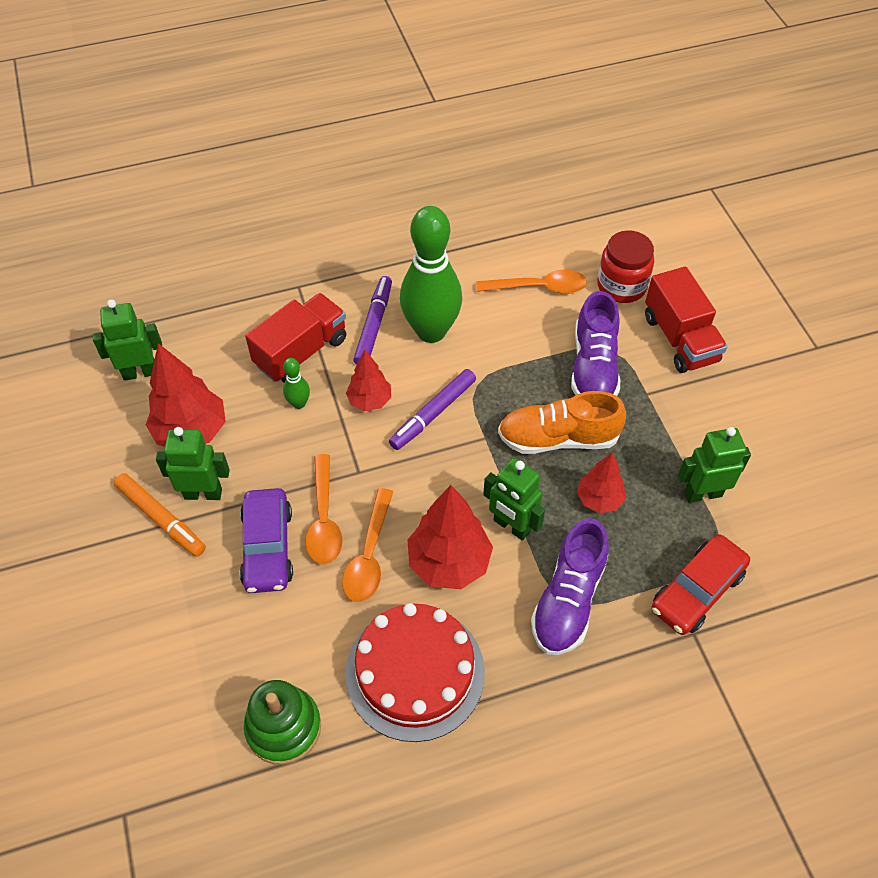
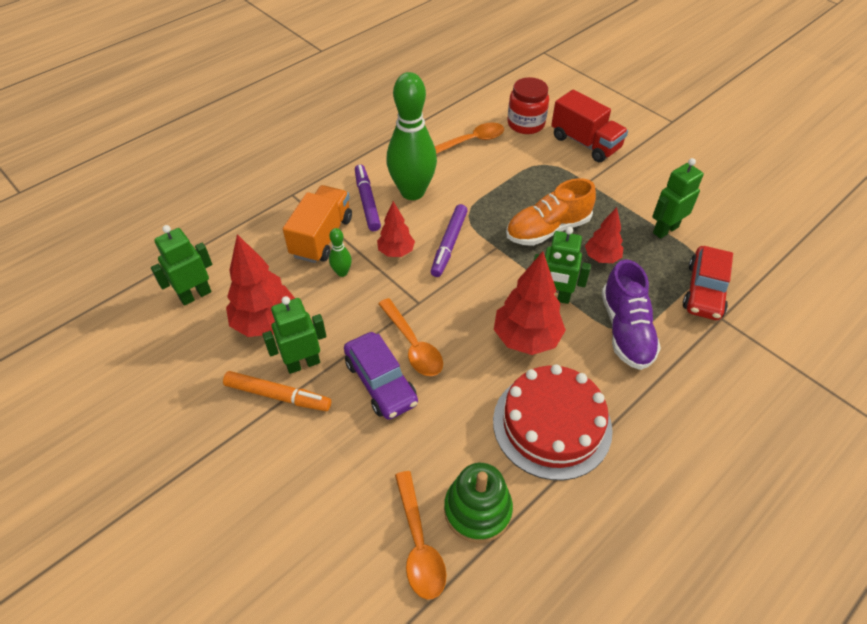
camera: 25 degrees left, 5 degrees down
red truck [245,293,346,383] -> orange truck [283,185,352,263]
orange spoon [342,488,393,602] -> orange spoon moved to [395,471,446,599]
purple shoe [571,291,620,396] -> none

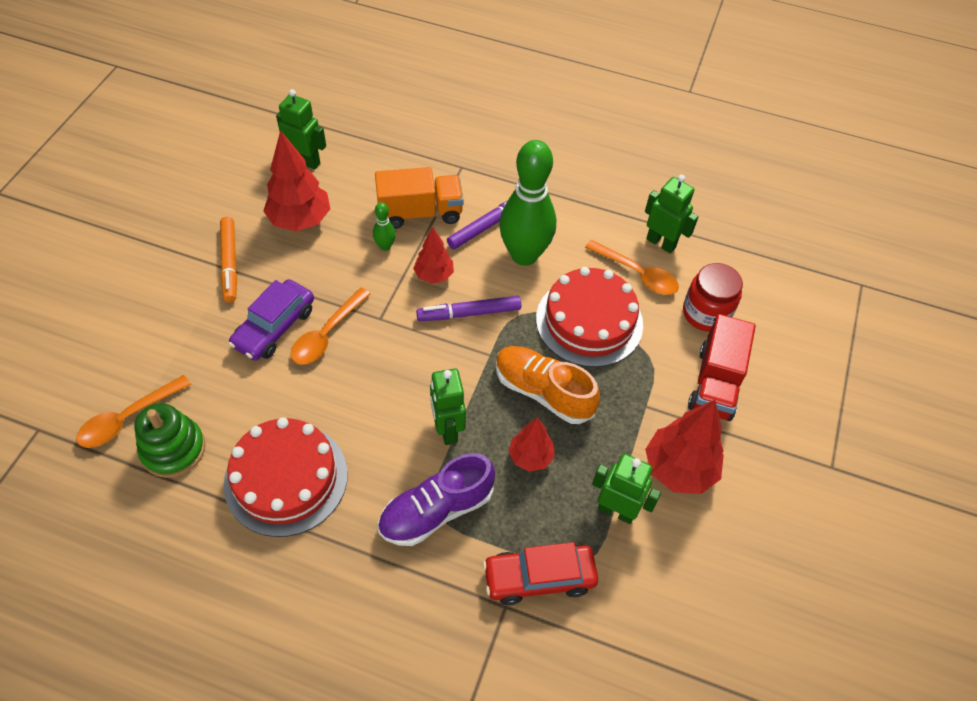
camera: 60 degrees right, 5 degrees up
green robot [262,296,326,374] -> green robot moved to [645,175,699,253]
red tree [494,251,566,355] -> red tree moved to [645,400,724,494]
none -> red cake [536,267,643,367]

